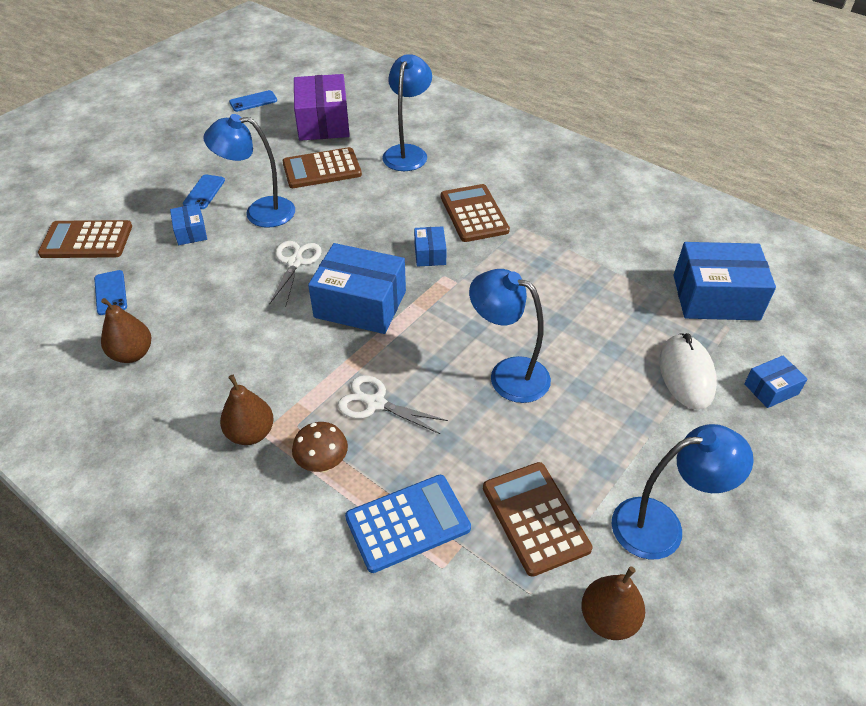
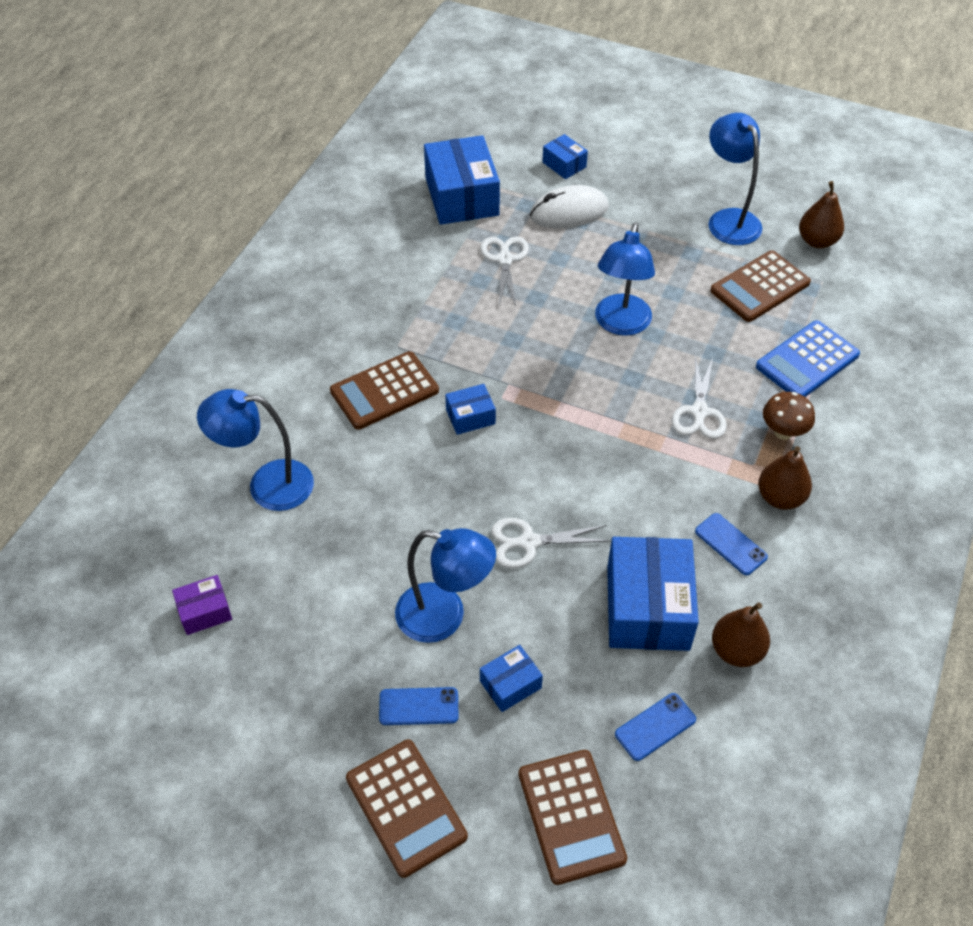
camera: 105 degrees left, 5 degrees up
blue lamp [203,114,295,228] -> blue lamp turned 60 degrees counterclockwise [395,528,496,643]
blue phone [229,90,277,112] -> blue phone moved to [695,513,768,575]
brown calculator [282,147,362,188] -> brown calculator moved to [346,739,468,878]
purple box [294,74,350,141] -> purple box [172,575,232,635], size x0.49
blue box [308,243,406,334] -> blue box moved to [607,537,699,651]
blue calculator [345,475,471,573] -> blue calculator turned 90 degrees counterclockwise [756,320,860,397]
none -> white scissors [480,237,529,306]

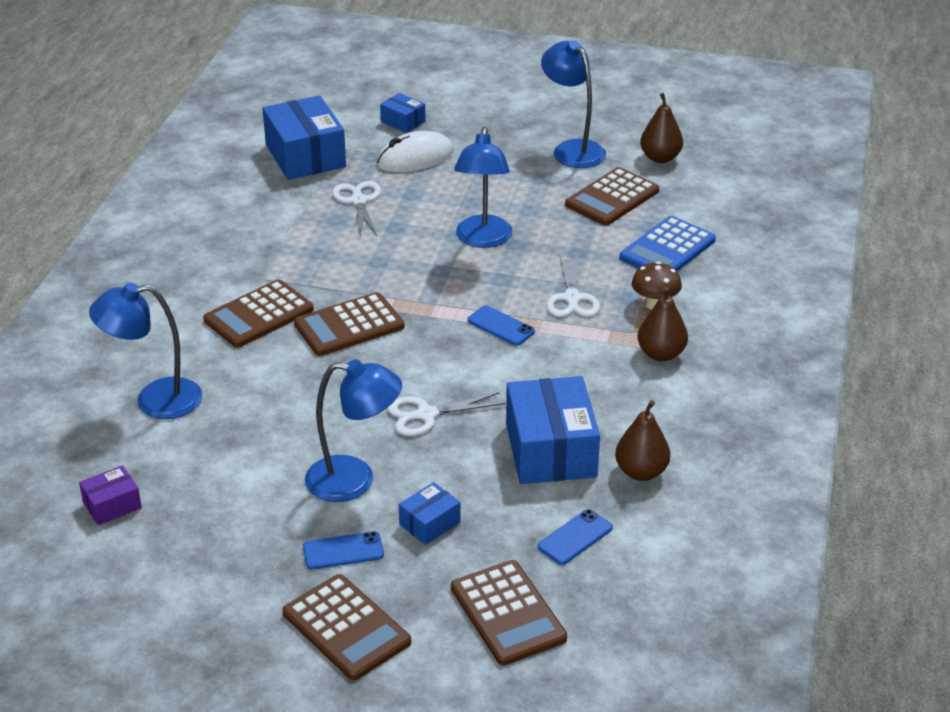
camera: 10 degrees left, 15 degrees down
blue box [445,384,496,435] -> brown calculator [294,292,405,356]
blue phone [695,513,768,575] -> blue phone moved to [467,305,535,346]

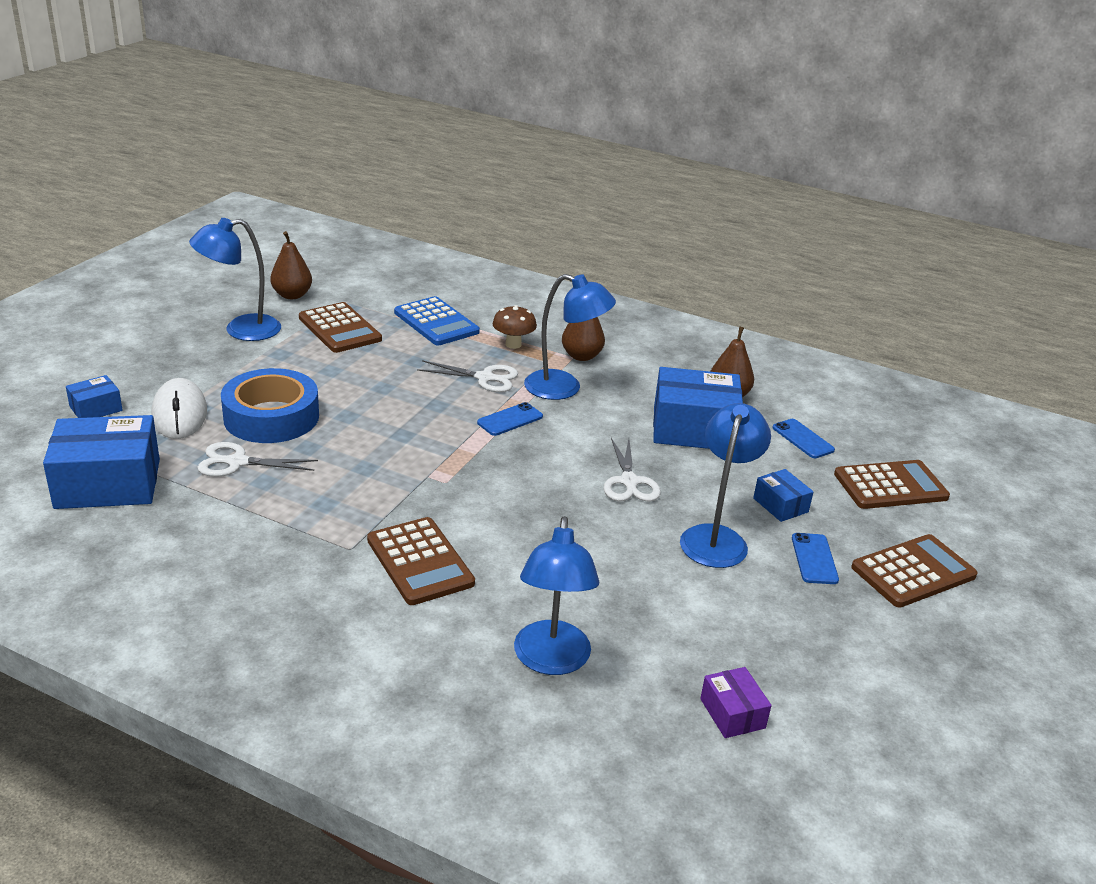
camera: 80 degrees left, 5 degrees down
brown calculator [294,292,405,356] -> none
blue lamp [454,126,513,248] -> blue lamp moved to [524,274,616,400]
none -> blue tape [221,368,319,443]

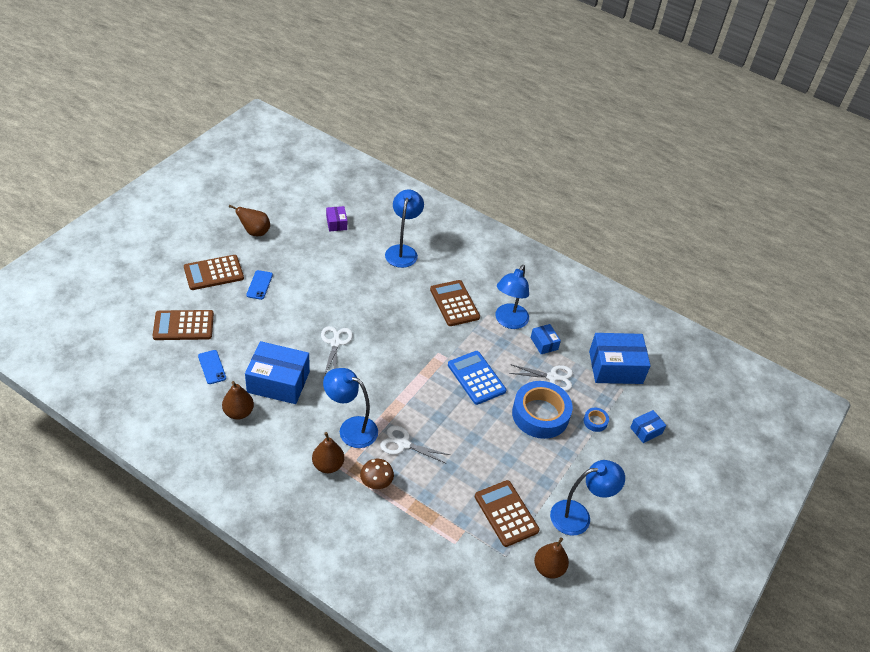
camera: 175 degrees left, 15 degrees up
white mouse [152,378,207,439] -> blue tape [583,408,609,432]
blue calculator [394,296,480,346] -> blue calculator moved to [448,351,506,405]
blue phone [477,402,543,436] -> none
blue lamp [680,403,771,568] -> blue lamp moved to [495,265,529,329]
blue box [753,469,814,522] -> blue box moved to [531,324,561,354]
none -> brown pear [229,204,270,236]

